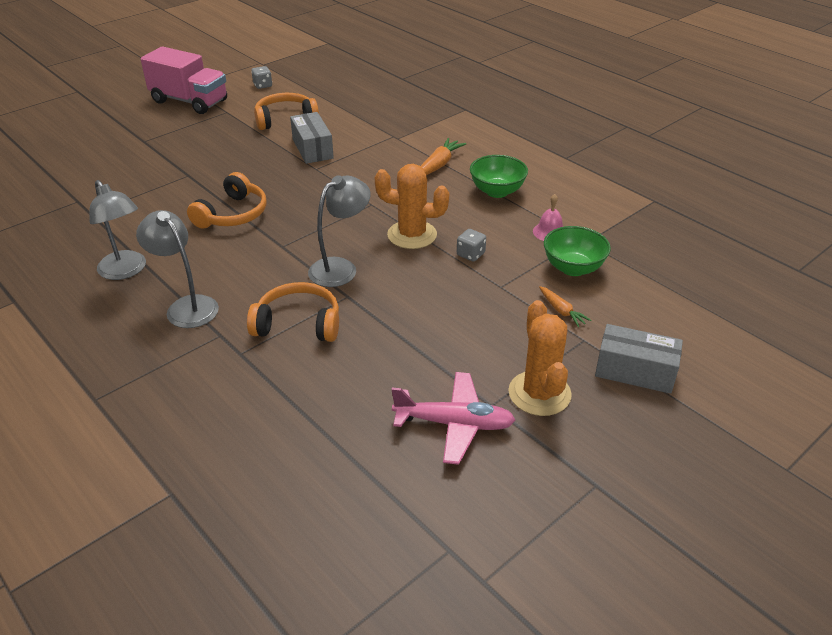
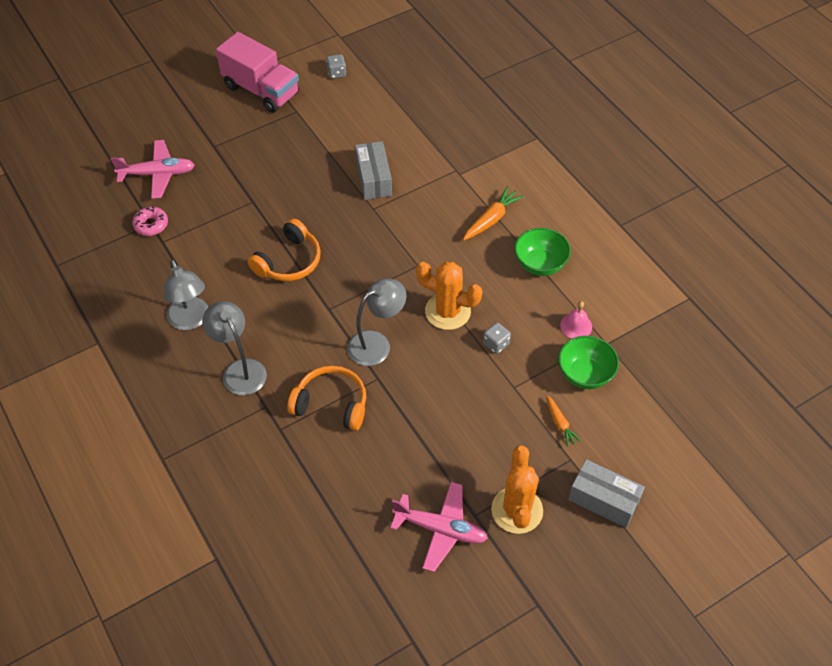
camera: 10 degrees right, 15 degrees up
orange headphones [254,93,319,130] -> none
none -> pink plane [111,140,195,199]
none -> pink donut [132,207,168,236]

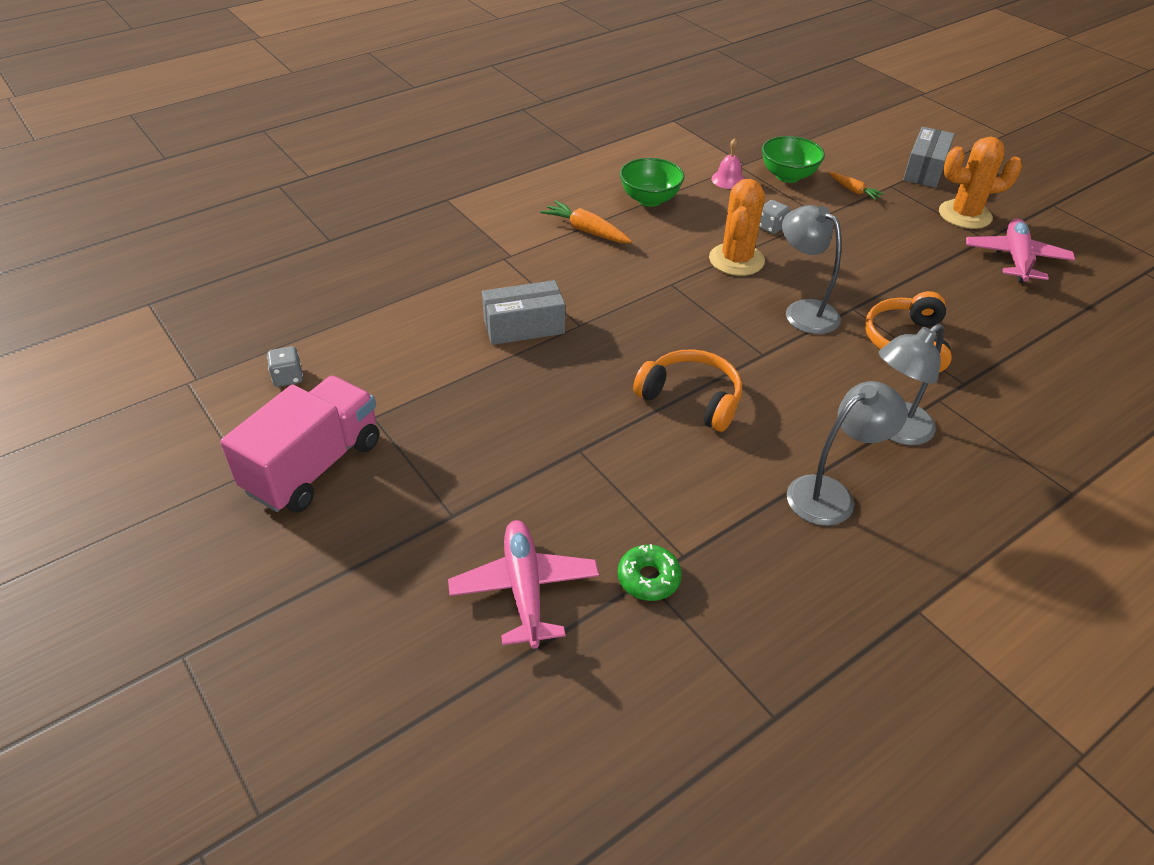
camera: 95 degrees left, 10 degrees down
pink donut [132,207,168,236] -> green donut [618,544,682,601]
orange carrot [547,395,582,447] -> orange carrot turned 75 degrees clockwise [829,172,884,200]

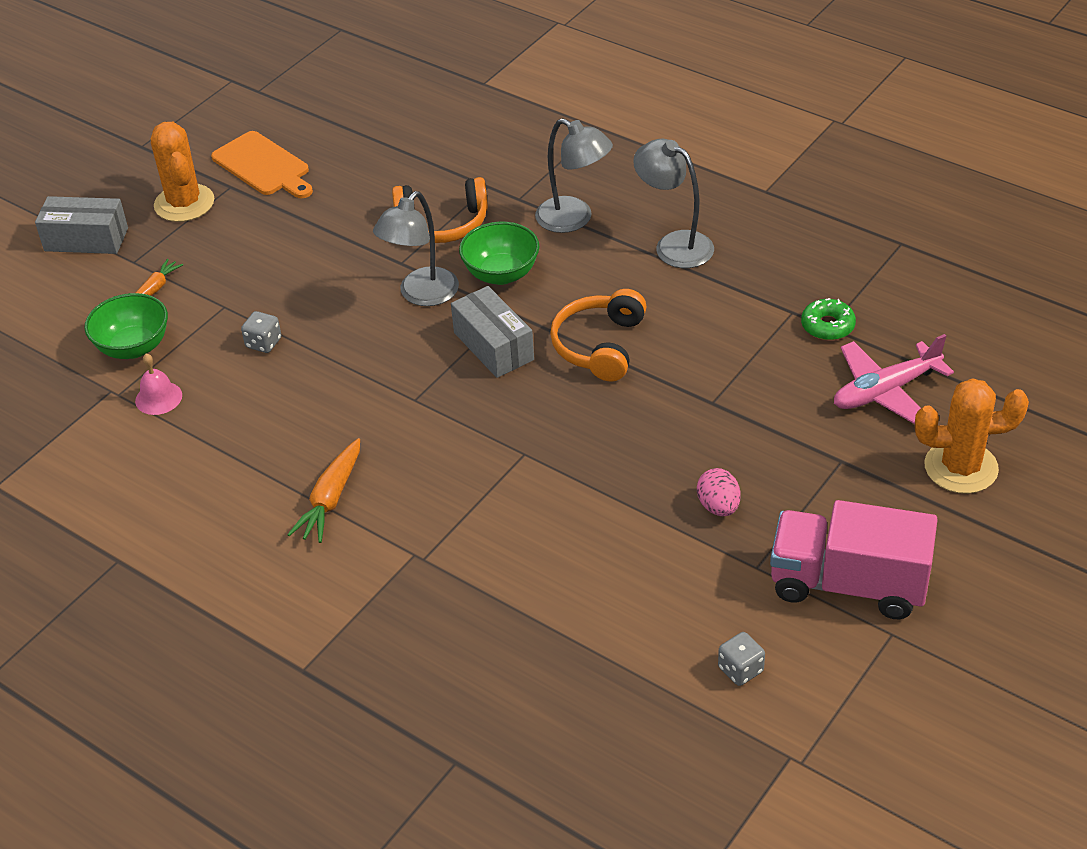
camera: 105 degrees left, 0 degrees up
grey box [482,280,565,345] -> grey box moved to [451,286,534,378]
green bowl [620,158,685,207] -> green bowl moved to [459,222,539,285]
orange cactus [709,179,765,276] -> orange cactus moved to [915,378,1029,494]
pink plane [966,218,1075,283] -> orange cutting board [211,131,313,198]
none -> pink egg [697,468,740,516]

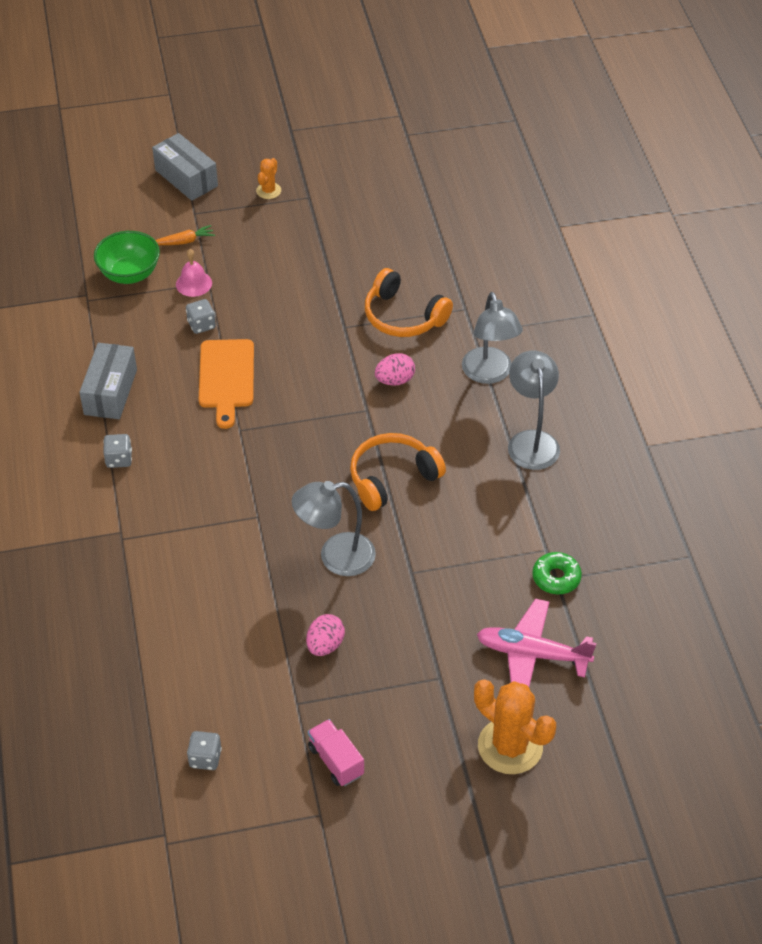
camera: 40 degrees right, 5 degrees up
pink bell [135,354,182,415] -> pink bell moved to [176,249,212,297]
orange cactus [151,122,214,222] -> orange cactus [256,158,281,199], size x0.50
orange cutting board [211,131,313,198] -> orange cutting board moved to [199,339,254,429]
orange carrot [287,438,360,543] -> grey dice [103,434,132,468]
grey lamp [373,191,459,306] -> grey lamp moved to [292,481,376,576]
grey box [451,286,534,378] -> grey box moved to [79,343,137,419]
green bowl [459,222,539,285] -> pink egg [375,353,415,386]
pink truck [770,500,938,619] -> pink truck [308,719,364,786], size x0.50

